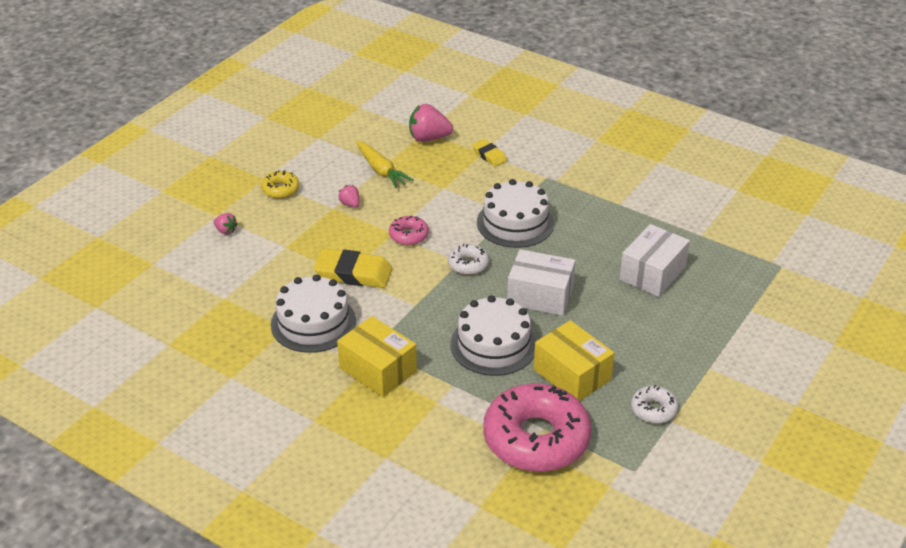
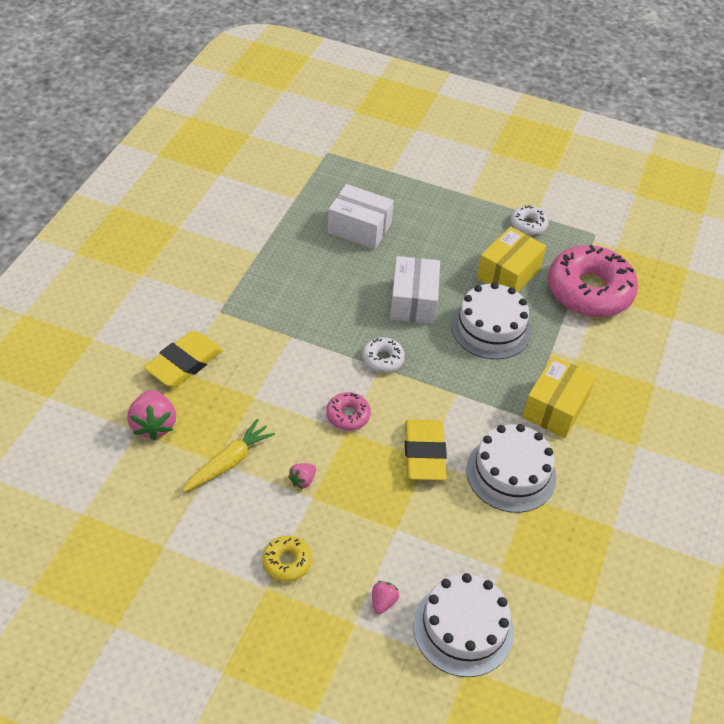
camera: 105 degrees left, 10 degrees up
yellow eraser [472,139,507,166] -> yellow eraser [144,331,223,387], size x1.77
white cake [477,179,554,248] -> white cake moved to [413,573,514,677]

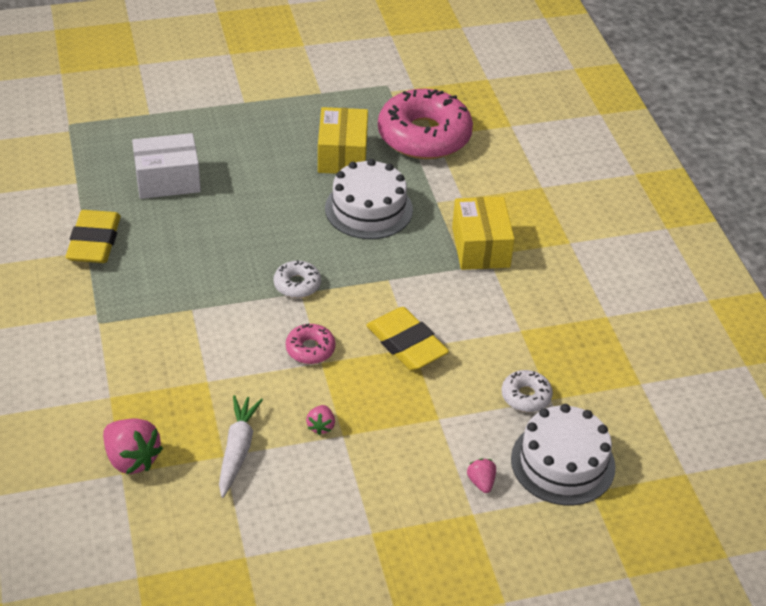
camera: 35 degrees left, 5 degrees down
yellow eraser [144,331,223,387] -> yellow eraser moved to [66,210,121,263]
yellow carrot [182,419,275,492] -> white carrot [219,395,263,498]
yellow donut [262,536,312,582] -> none
white box [390,256,440,324] -> none
white cake [466,424,557,513] -> none
white donut [511,206,548,235] -> white donut moved to [502,370,553,412]

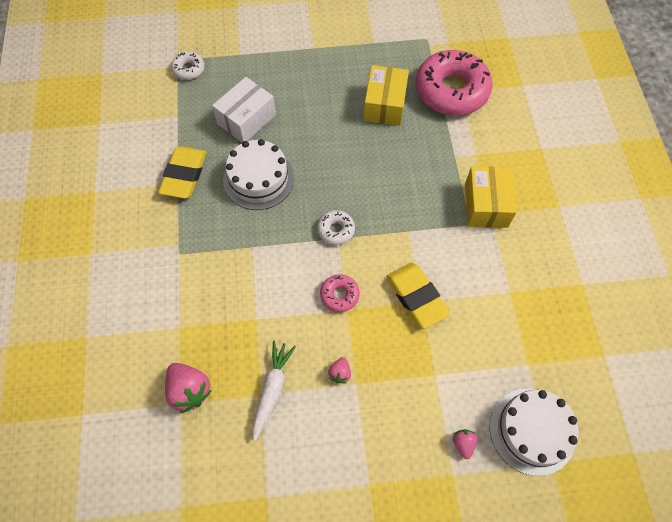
camera: 10 degrees right, 20 degrees up
white box [132,133,201,199] -> white box turned 45 degrees counterclockwise [212,77,276,143]
white cake [325,159,413,239] -> white cake moved to [223,139,294,210]
white donut [502,370,553,412] -> white donut moved to [171,52,204,80]

